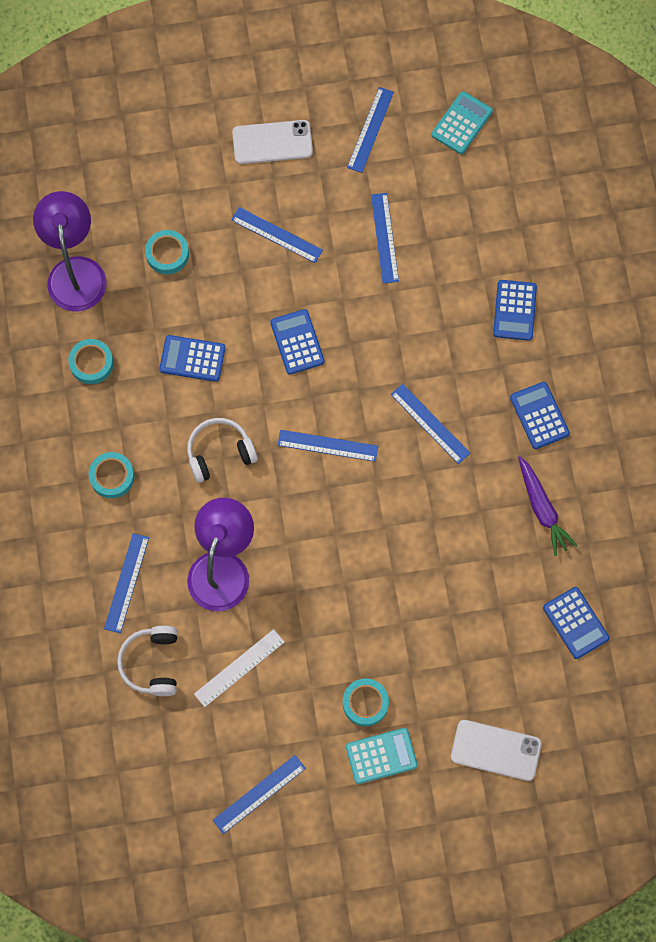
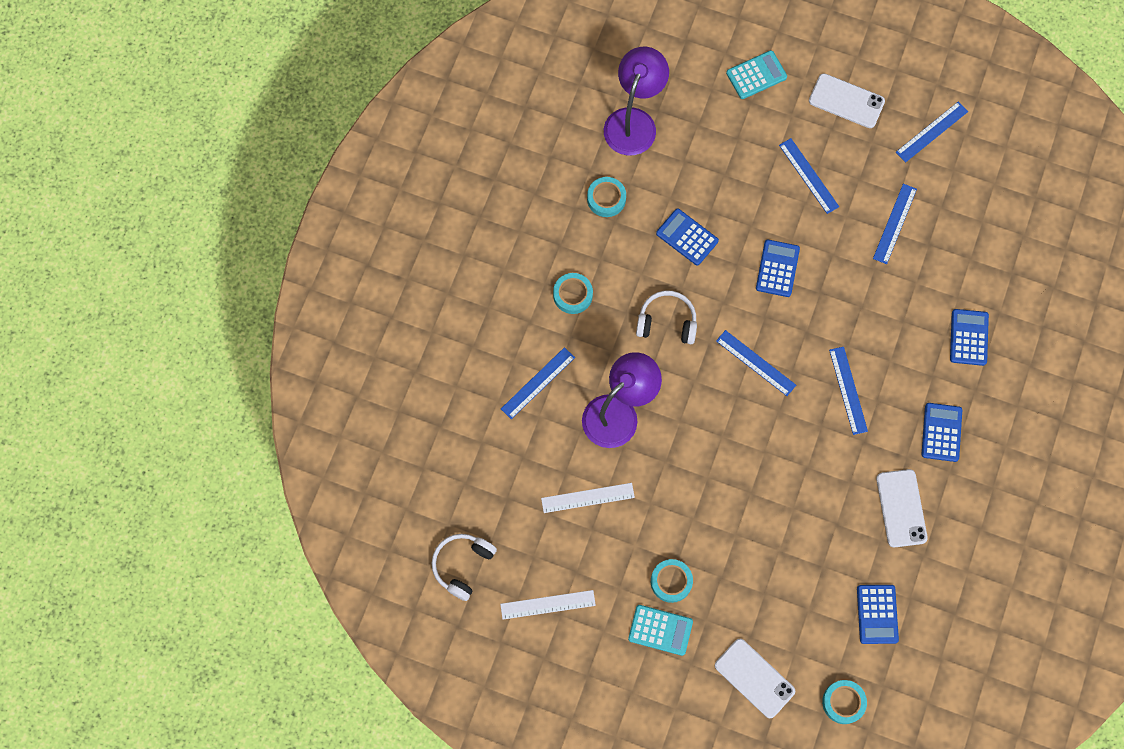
camera: 30 degrees right, 0 degrees up
white headphones [117,626,178,696] -> white headphones moved to [432,534,497,601]
turquoise tape [145,230,189,275] -> turquoise tape moved to [822,680,867,724]
blue ruler [213,755,306,834] -> white ruler [500,590,596,620]
turquoise calculator [431,91,493,154] -> turquoise calculator moved to [726,50,787,99]
blue calculator [493,280,537,341] -> blue calculator turned 150 degrees clockwise [950,309,989,366]
purple carrot [518,456,577,556] -> white phone [876,469,928,547]

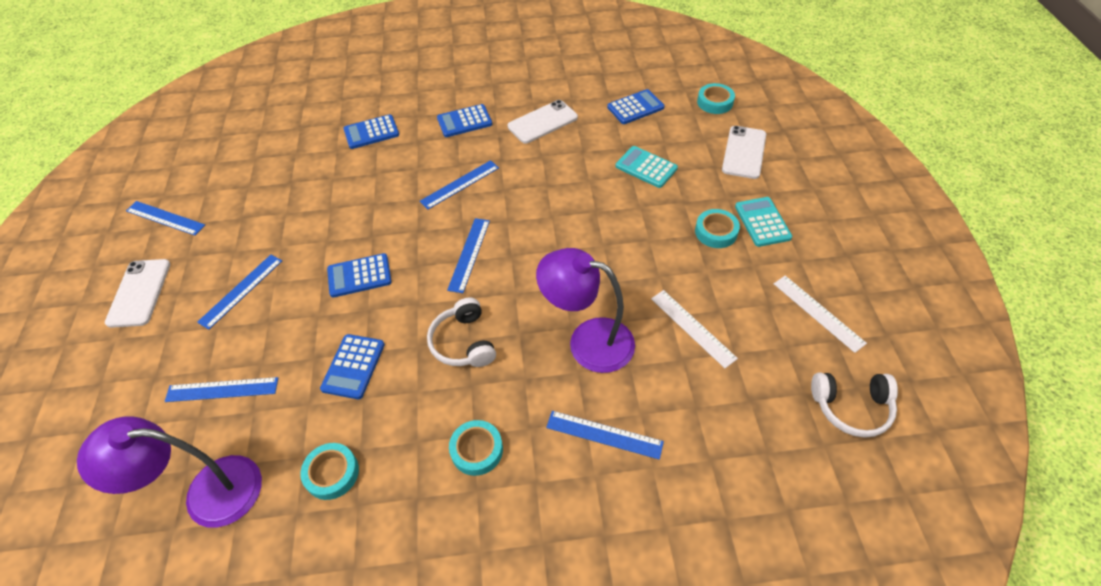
camera: 115 degrees left, 20 degrees down
turquoise calculator [726,50,787,99] -> turquoise calculator moved to [616,146,678,188]
blue ruler [873,184,917,264] -> blue ruler moved to [165,377,278,402]

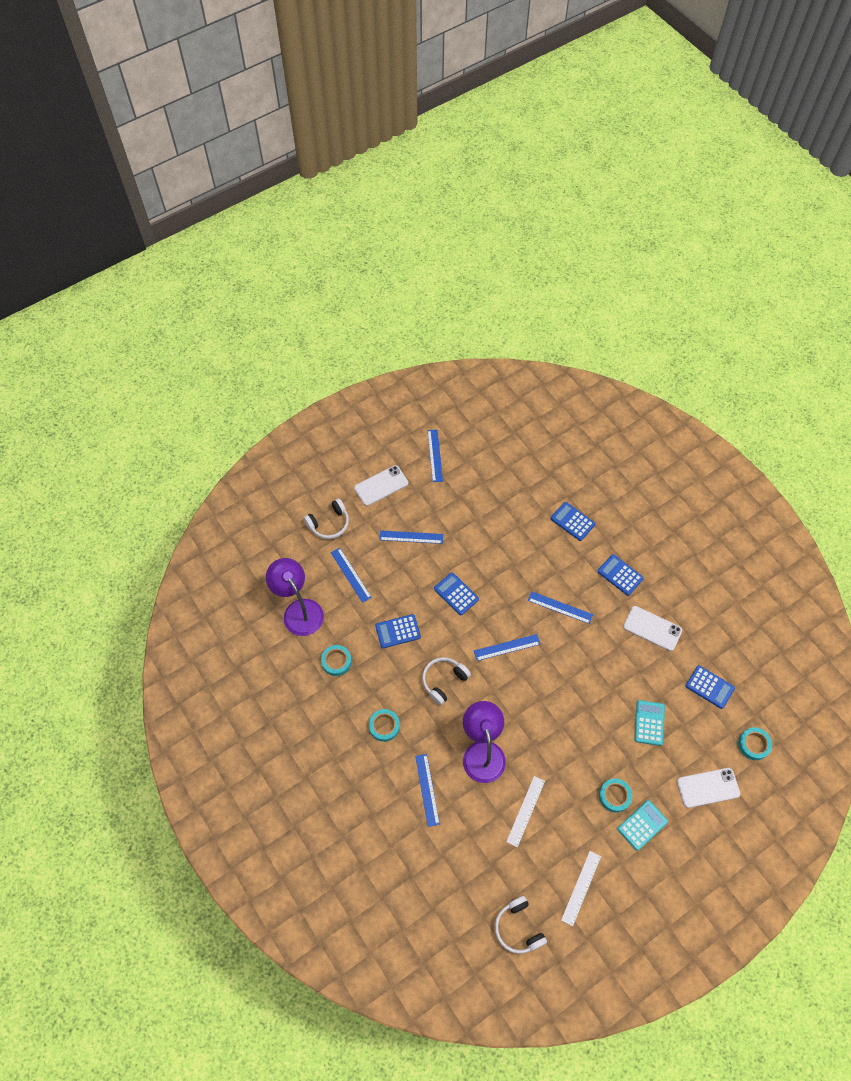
camera: 60 degrees right, 10 degrees up
none -> white headphones [304,498,349,539]

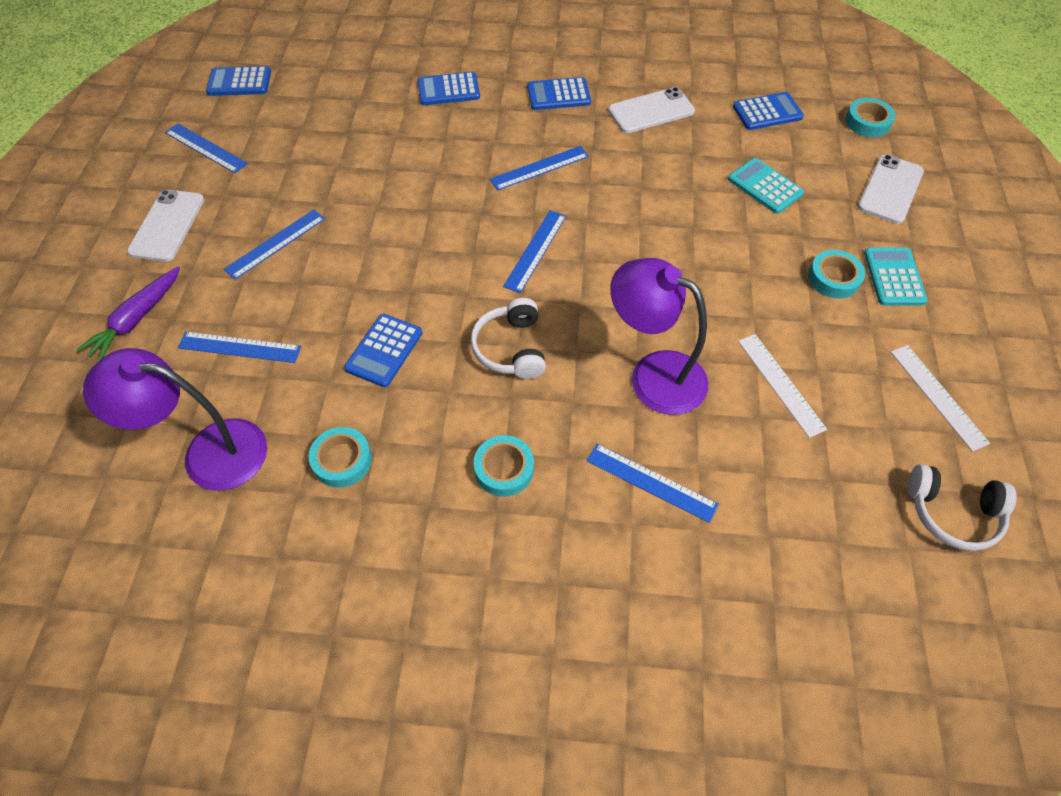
camera: 50 degrees left, 5 degrees down
white headphones [304,498,349,539] -> purple carrot [77,266,180,361]
blue calculator [434,573,479,615] -> blue calculator moved to [206,66,271,96]

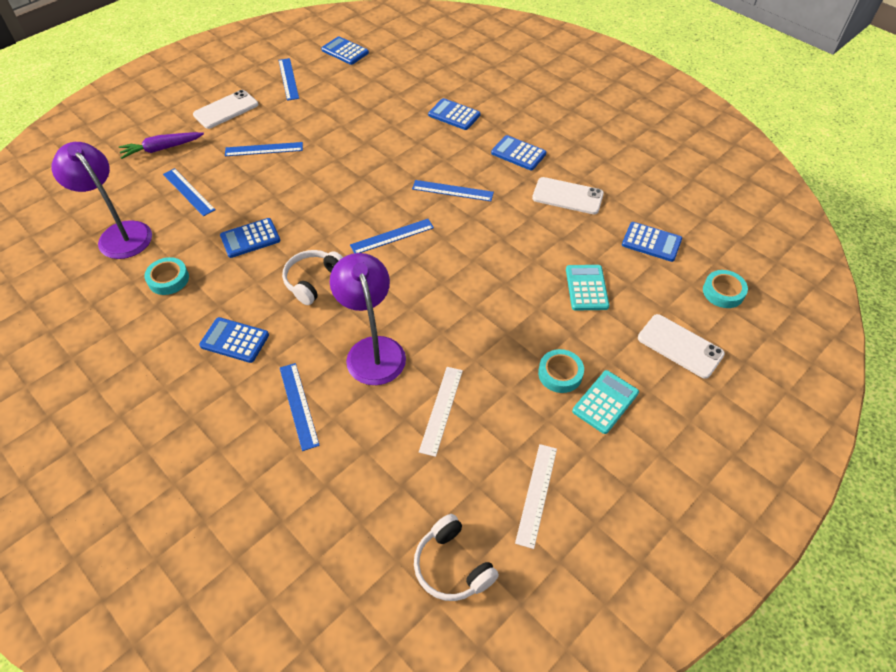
camera: 40 degrees right, 5 degrees down
turquoise tape [474,435,534,496] -> blue calculator [199,317,269,363]
white phone [858,155,924,224] -> white phone turned 60 degrees clockwise [638,314,725,379]

